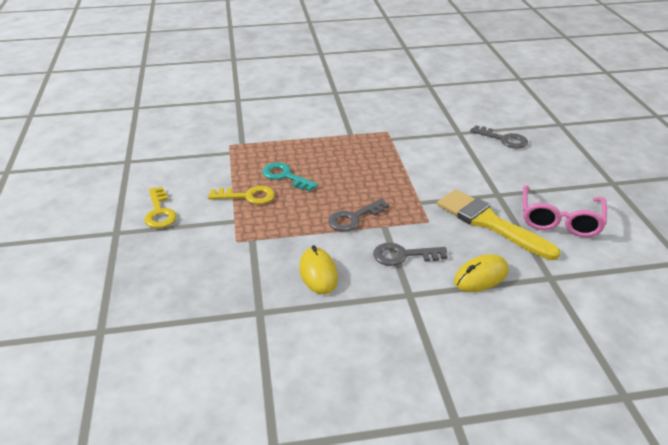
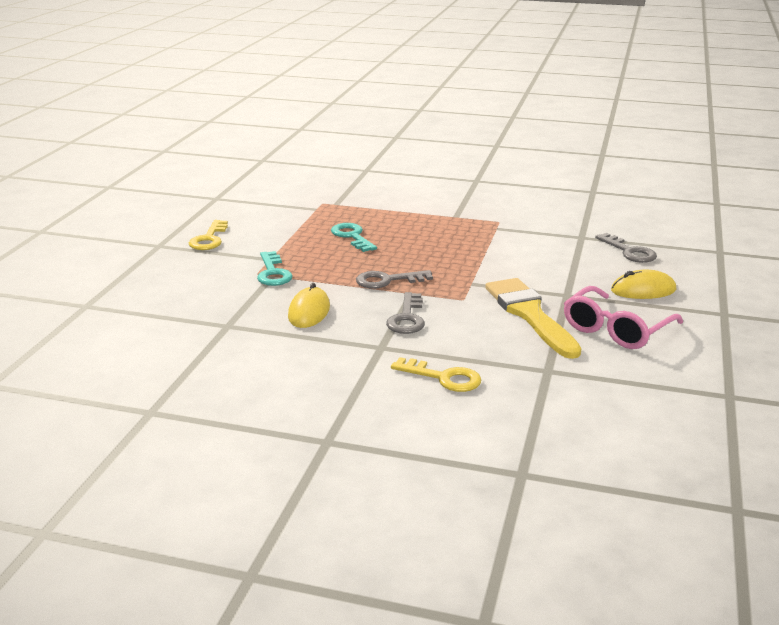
camera: 25 degrees right, 10 degrees down
yellow key [208,186,275,204] -> yellow key moved to [391,357,482,392]
grey key [373,243,448,266] -> grey key turned 105 degrees counterclockwise [386,292,425,334]
yellow mouse [454,254,509,292] -> yellow mouse moved to [611,270,676,299]
none -> turquoise key [257,251,293,286]

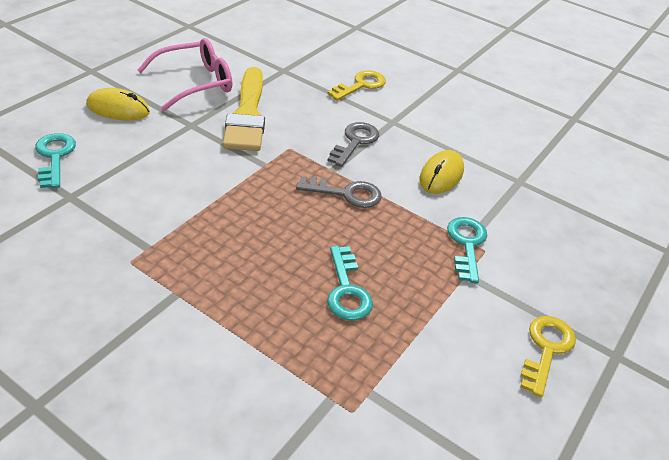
camera: 165 degrees left, 15 degrees up
yellow key [391,357,482,392] -> yellow key turned 90 degrees clockwise [328,70,386,101]
grey key [595,233,657,263] -> turquoise key [35,133,76,188]

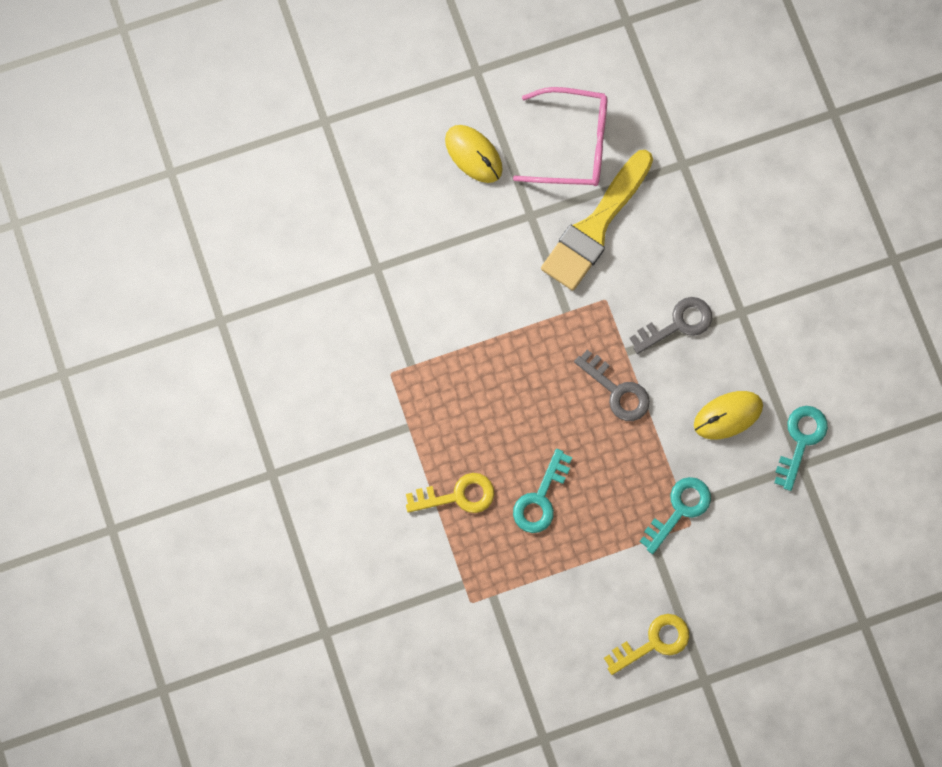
camera: 40 degrees right, 35 degrees up
turquoise key [35,133,76,188] -> turquoise key moved to [774,406,828,491]
yellow key [328,70,386,101] -> yellow key moved to [406,473,494,513]

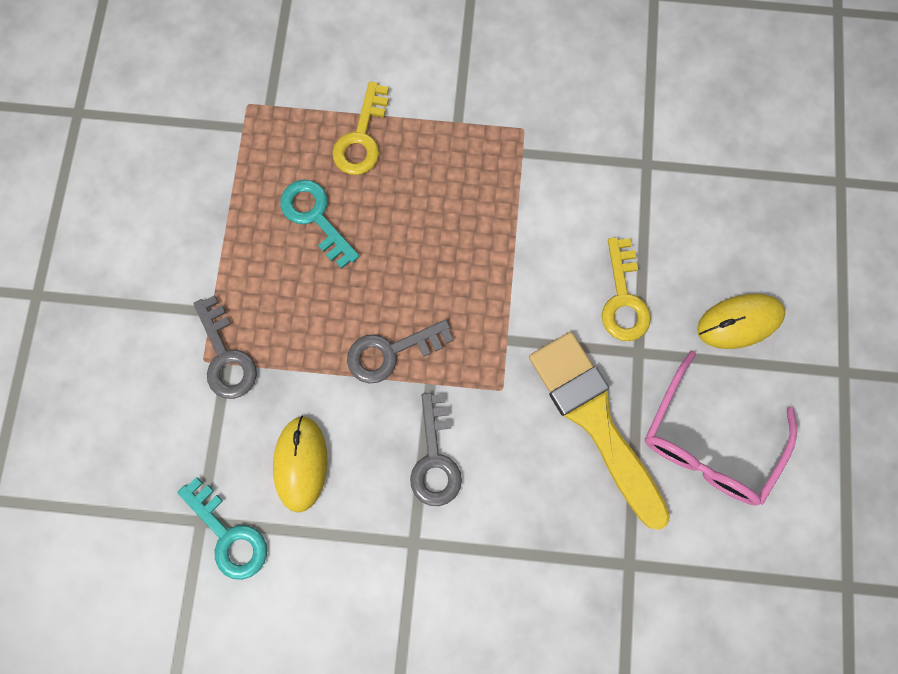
camera: 115 degrees right, 0 degrees up
yellow key [604,614,689,675] -> yellow key moved to [602,237,651,341]
turquoise key [639,477,711,554] -> grey key [193,296,257,399]

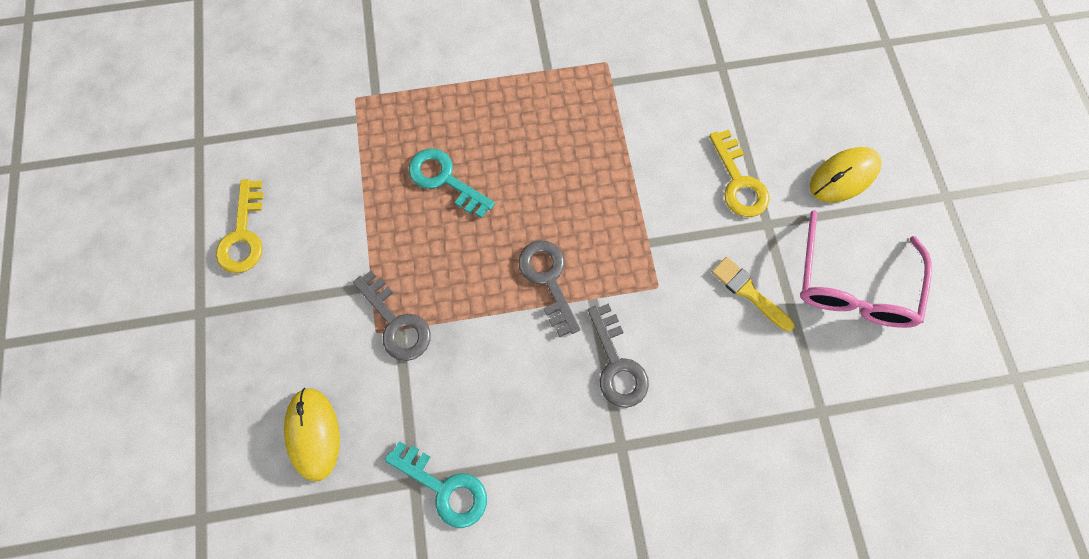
camera: 15 degrees left, 5 degrees down
yellow mouse [273,416,328,513] -> yellow mouse moved to [284,388,340,481]
yellow key [332,81,389,175] -> yellow key moved to [216,179,264,273]
grey key [347,319,453,383] -> grey key turned 105 degrees clockwise [518,240,580,337]
yellow brush [529,332,670,530] -> yellow brush [712,257,794,332], size x0.49

